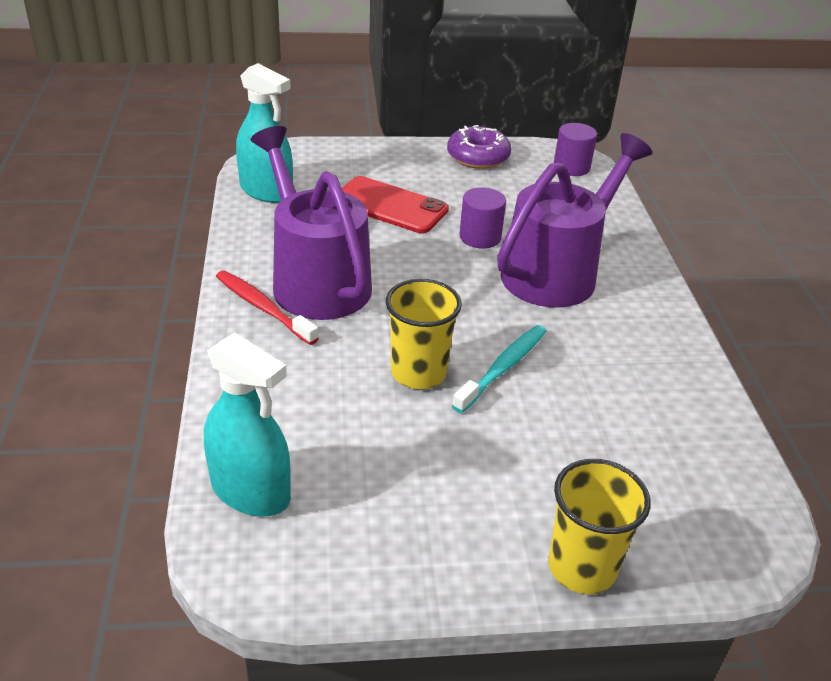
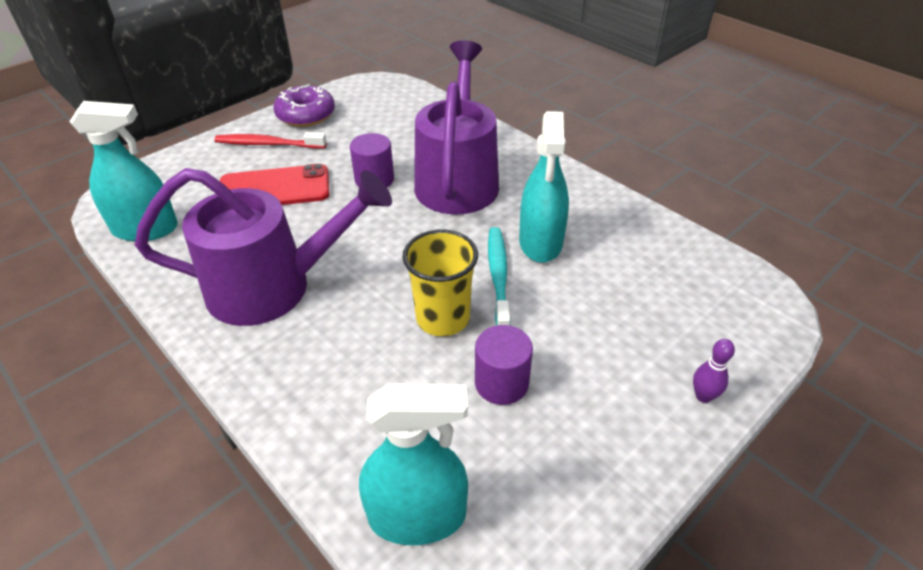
camera: 35 degrees left, 5 degrees up
red toothbrush [216,270,319,345] -> red toothbrush moved to [214,132,327,149]
purple watering can [251,126,372,320] -> purple watering can turned 150 degrees clockwise [135,168,392,326]
yellow cup [548,459,651,594] -> purple bowling pin [693,339,735,403]
purple cylinder [554,123,597,176] -> purple cylinder moved to [475,325,533,405]
none -> turquoise spray bottle [519,111,569,263]

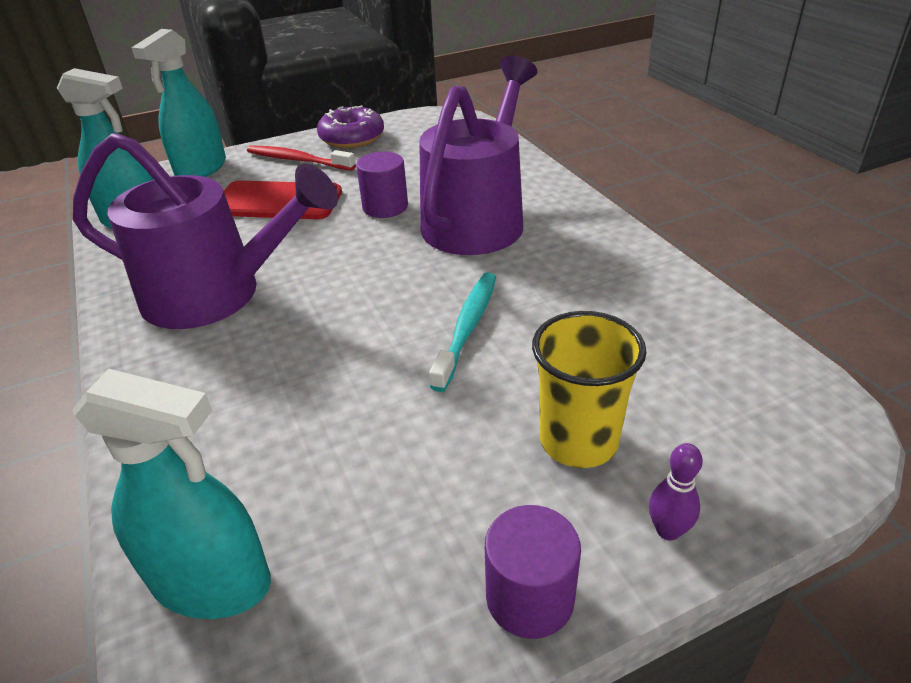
camera: 20 degrees right, 5 degrees down
yellow cup [402,230,478,336] -> yellow cup moved to [532,311,646,468]
purple cylinder [475,325,533,405] -> purple cylinder moved to [485,505,581,639]
turquoise spray bottle [519,111,569,263] -> turquoise spray bottle moved to [131,29,226,177]

